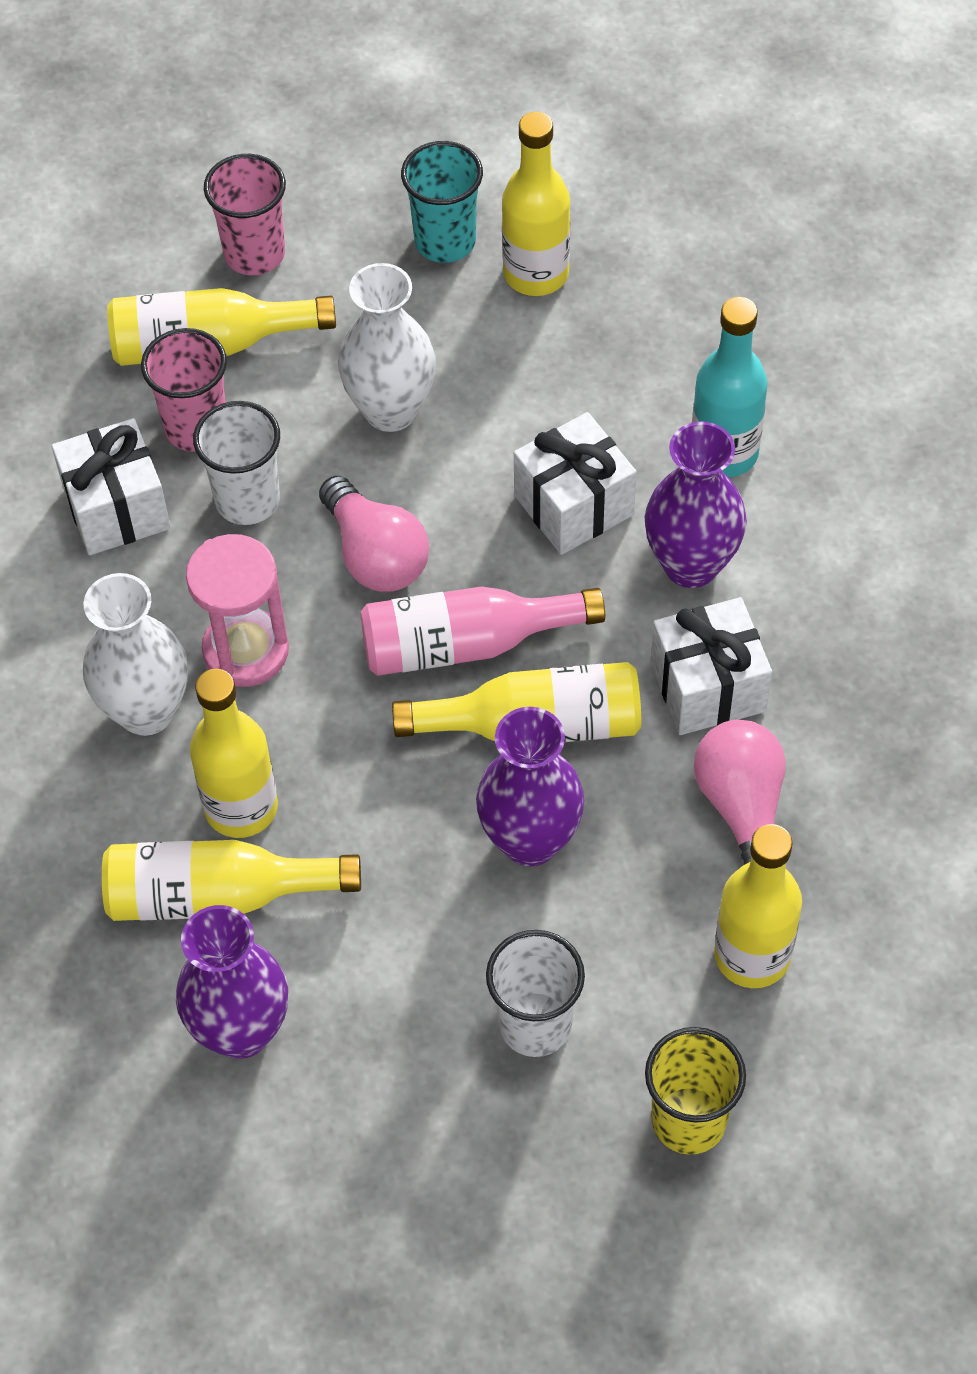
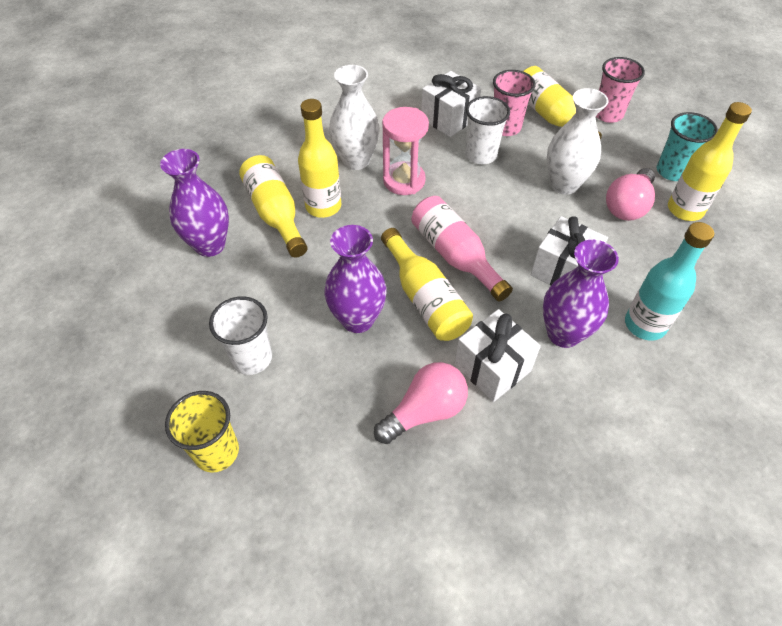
camera: 65 degrees right, 5 degrees down
pink light bulb [319,476,429,592] -> pink light bulb moved to [606,168,655,221]
yellow bottle [714,824,802,988] -> none

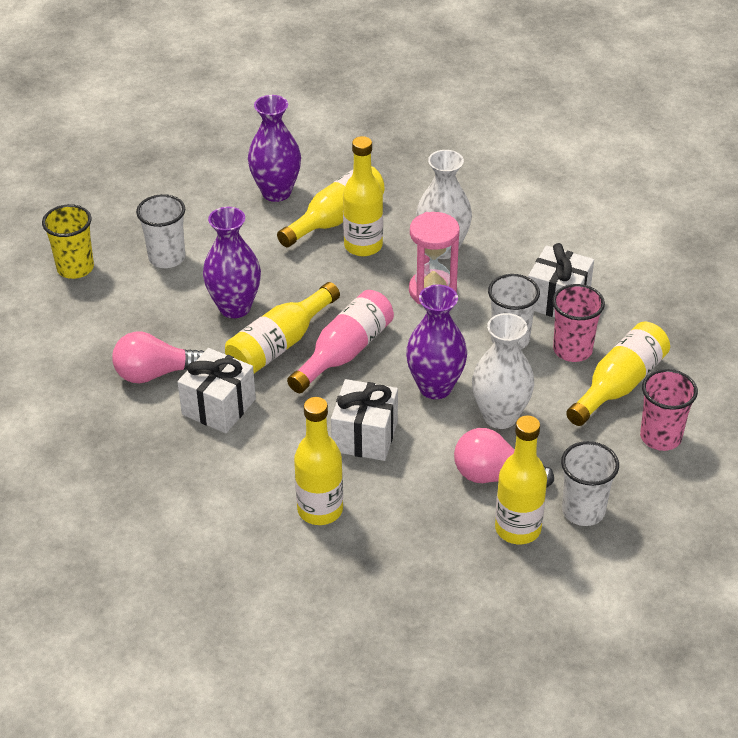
camera: 70 degrees right, 10 degrees down
pink light bulb [374,362,468,444] -> pink light bulb turned 135 degrees clockwise [112,332,205,383]
purple vase [543,240,619,348] -> purple vase moved to [406,284,467,399]
turquoise bottle [625,222,714,341] -> yellow bottle [294,397,343,525]
turquoise cup [657,112,718,181] -> white cup [561,441,619,526]

